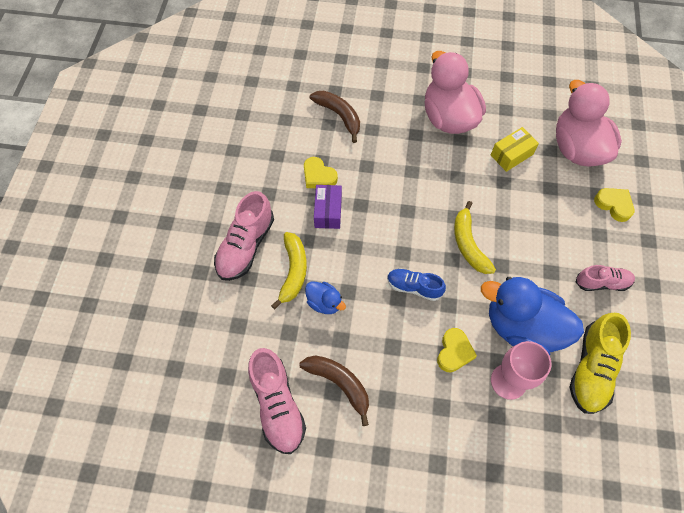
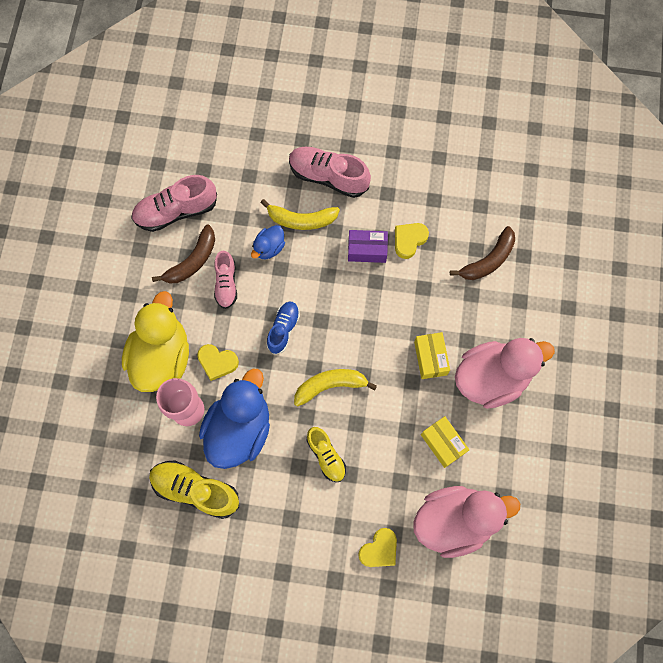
camera: 90 degrees right, 10 degrees up
pink shoe [576,265,635,291] -> pink shoe moved to [214,251,237,309]
none -> yellow duck [122,291,189,392]
none -> yellow shoe [306,427,346,482]
none -> yellow box [414,332,450,379]

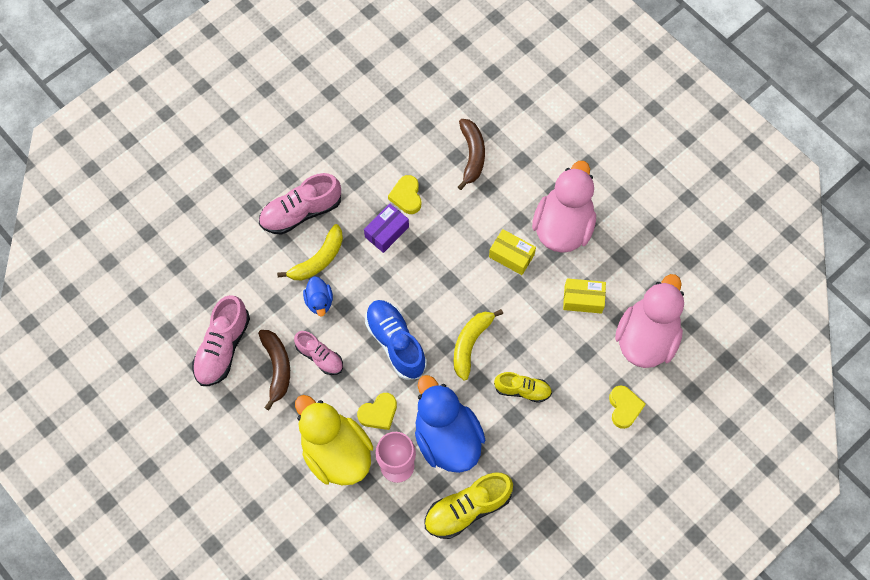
camera: 50 degrees left, 5 degrees down
blue shoe [267,302,300,354] -> blue shoe [365,300,427,380], size x1.60

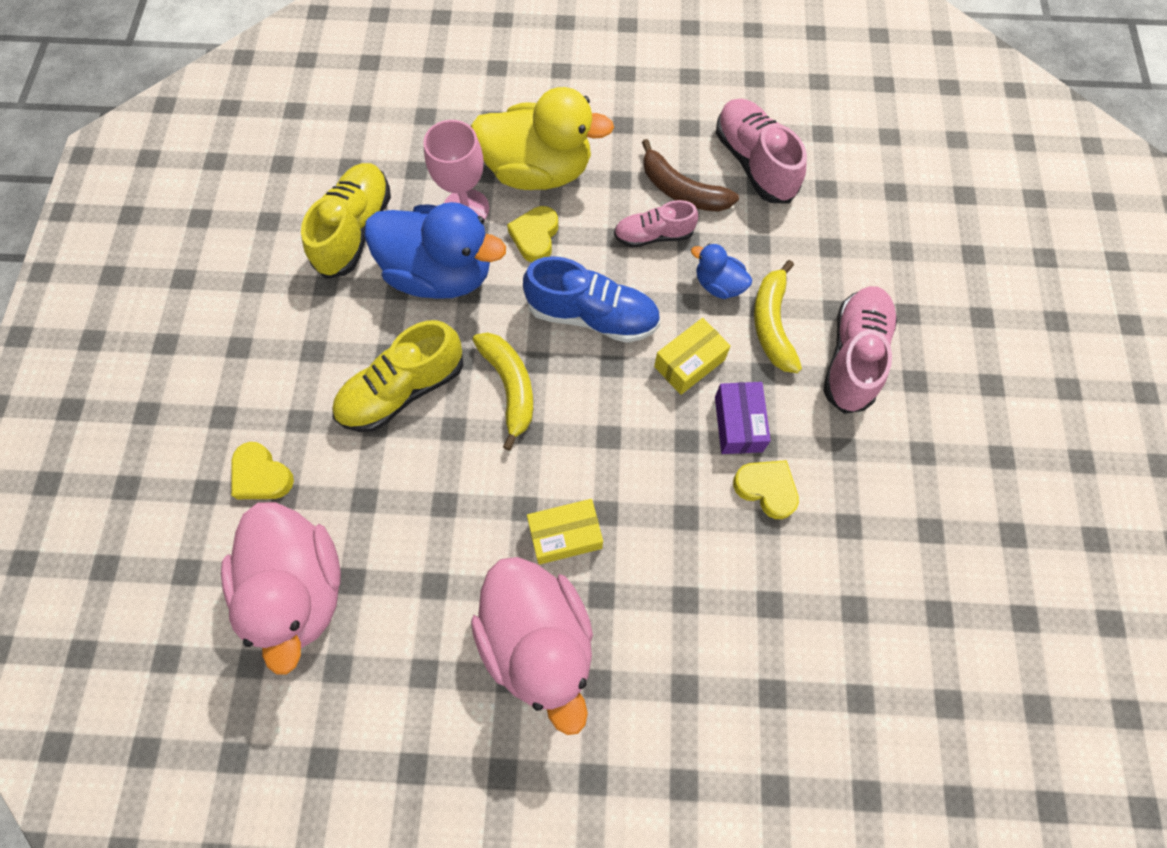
camera: 135 degrees right, 0 degrees up
brown banana [458,119,485,190] -> none
yellow shoe [494,372,552,403] -> yellow shoe [332,320,463,432], size x1.60
yellow box [563,278,606,313] -> yellow box moved to [654,318,731,395]

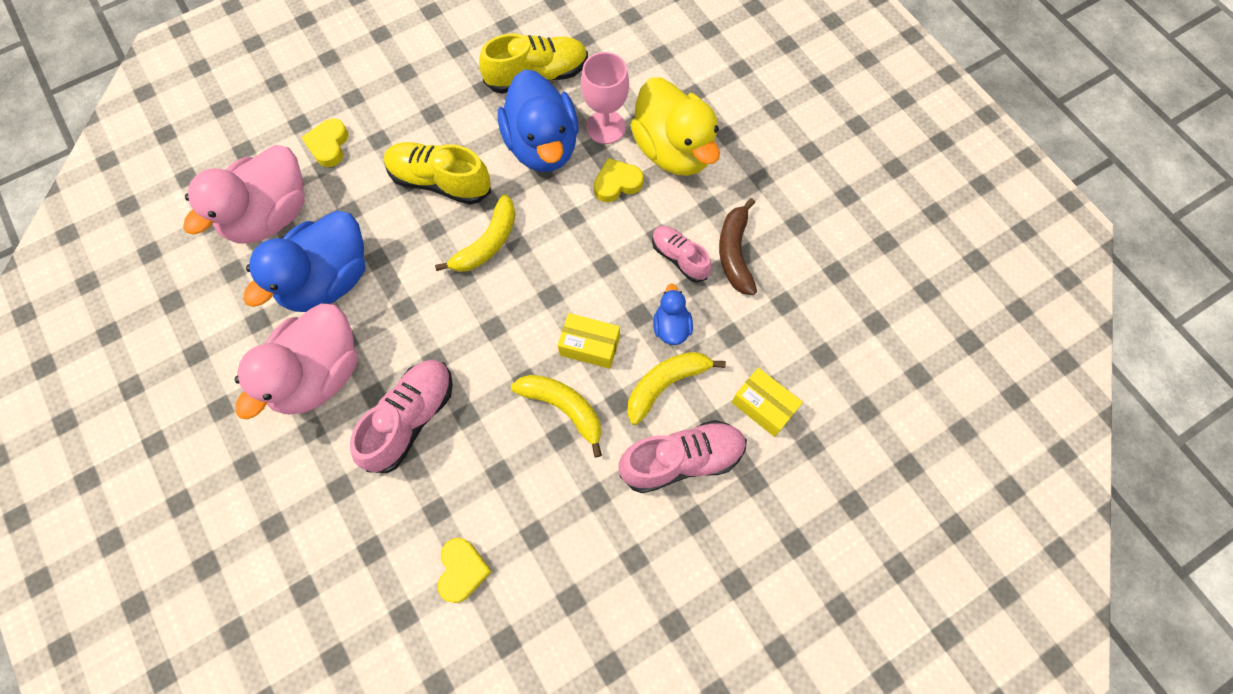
camera: 55 degrees right, 0 degrees up
blue shoe [523,256,660,343] -> none
yellow box [527,499,603,565] -> yellow box moved to [731,368,803,437]
purple box [715,382,771,454] -> yellow banana [511,375,602,458]
pink shoe [716,99,807,203] -> pink shoe moved to [350,360,453,473]
yellow heart [733,460,799,519] -> yellow heart moved to [438,538,492,603]
none -> blue duck [243,211,365,312]

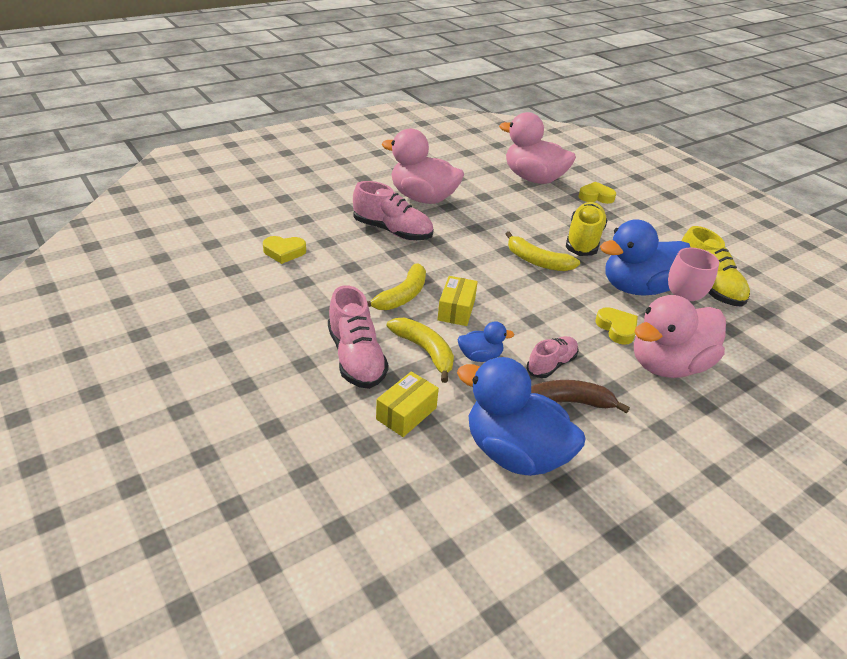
camera: 85 degrees right, 30 degrees down
blue duck [243,211,365,312] -> blue duck moved to [457,357,586,476]
yellow duck [630,77,720,176] -> pink duck [634,295,726,378]

